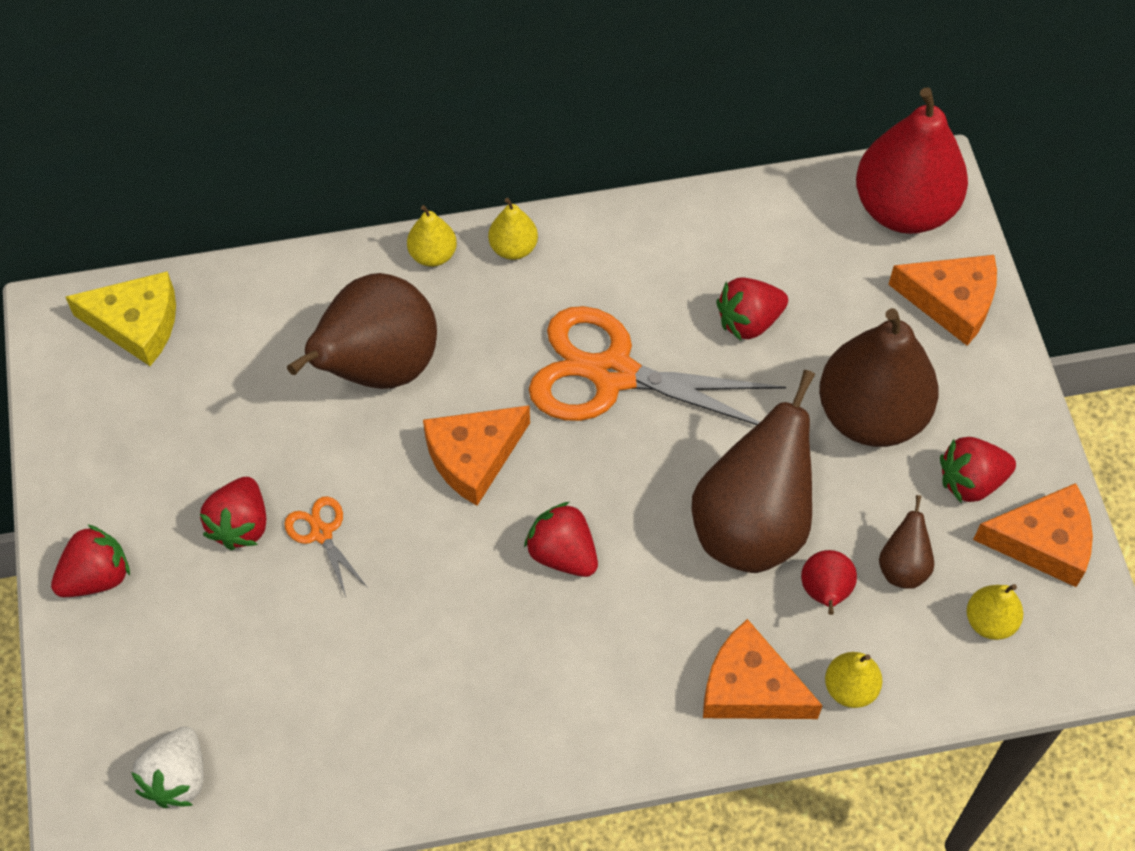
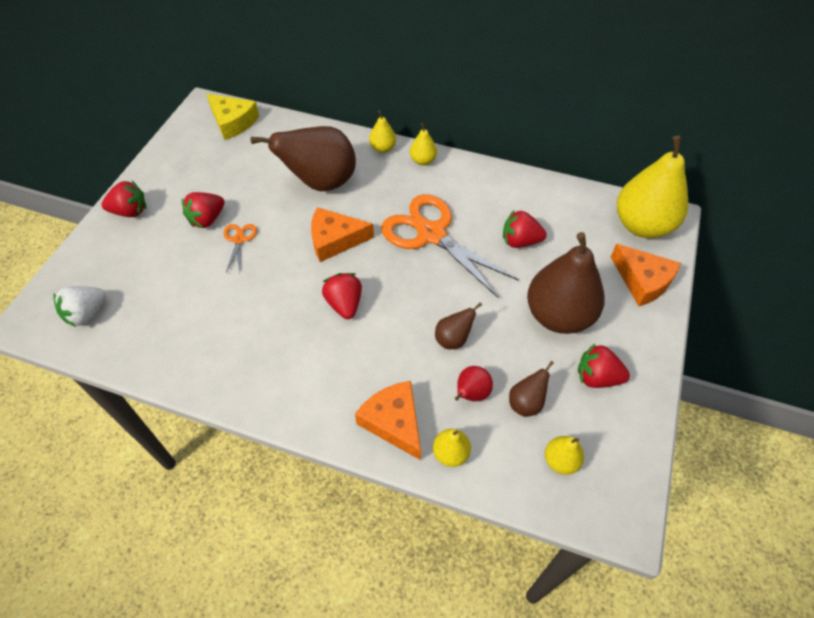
camera: 30 degrees right, 5 degrees down
brown pear [691,370,815,573] -> brown pear [435,302,482,349], size x0.45
red pear [856,87,968,234] -> yellow pear [617,135,688,238]
orange cheese [973,483,1093,587] -> none

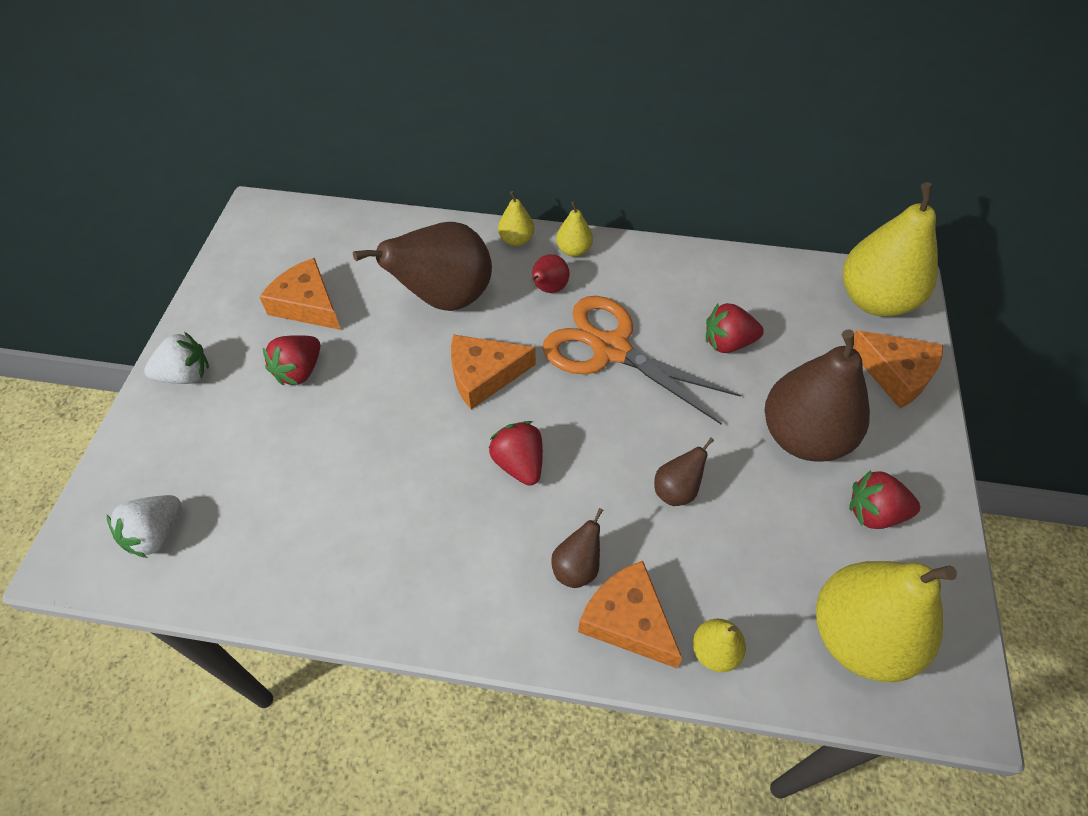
camera: 10 degrees left, 0 degrees up
red strawberry [102,181,146,217] -> white strawberry [144,332,209,384]
yellow cheese [206,94,259,140] -> none
orange scissors [224,224,257,272] -> none
red pear [455,366,493,401] -> red pear moved to [531,254,569,293]
brown pear [509,361,554,417] -> brown pear moved to [551,508,603,588]
yellow pear [545,436,584,475] -> yellow pear [816,561,957,682], size x2.22
none -> orange cheese [260,258,341,330]

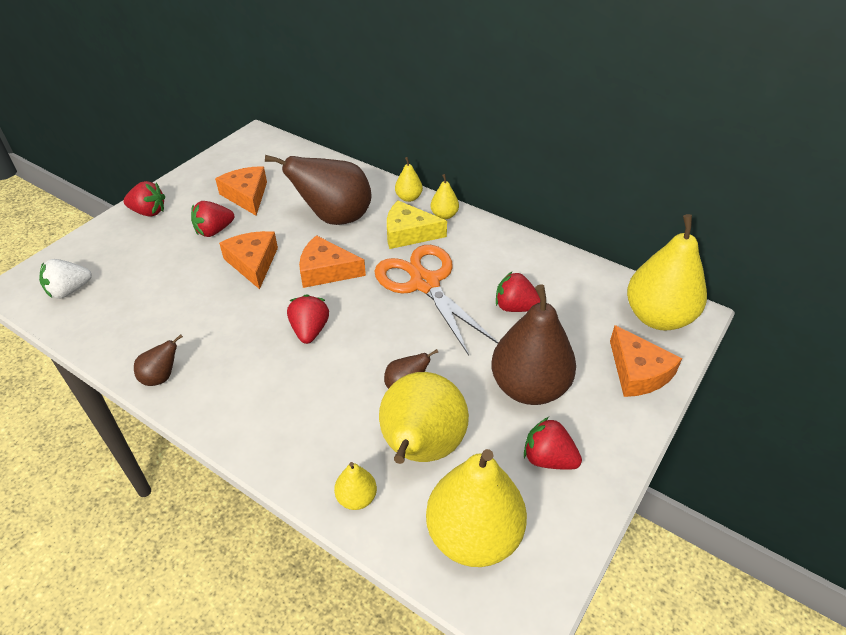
camera: 25 degrees right, 10 degrees down
white strawberry [144,332,209,384] -> red strawberry [123,181,165,217]
red pear [531,254,569,293] -> yellow cheese [387,201,447,249]
brown pear [551,508,603,588] -> brown pear moved to [134,334,183,386]
orange cheese [578,561,682,668] -> orange cheese moved to [219,231,278,289]
none -> yellow pear [379,372,469,464]

